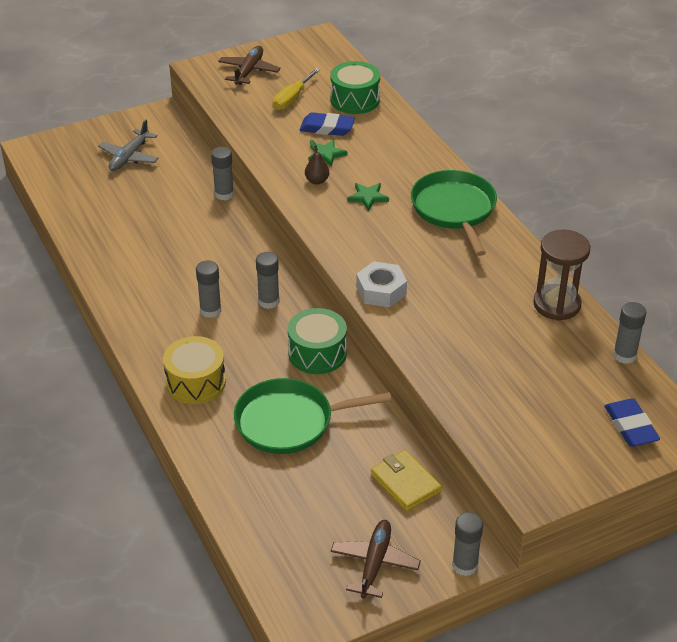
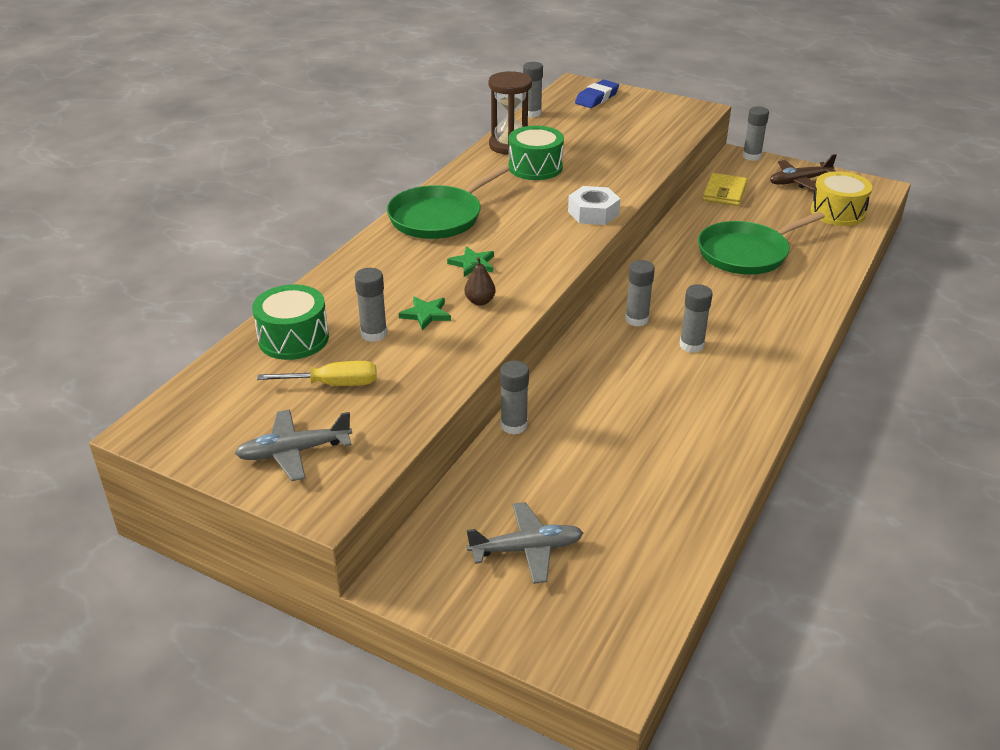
camera: 125 degrees left, 5 degrees down
yellow drum [163,336,226,404] -> yellow drum moved to [811,171,872,226]
brown plane [218,46,281,85] -> grey plane [235,410,352,481]
green pan [234,378,392,454] -> green pan turned 105 degrees clockwise [698,212,825,275]
green drum [288,308,347,374] -> green drum moved to [508,126,564,180]
blue eraser [300,112,355,136] -> grey glue stick [355,268,387,342]

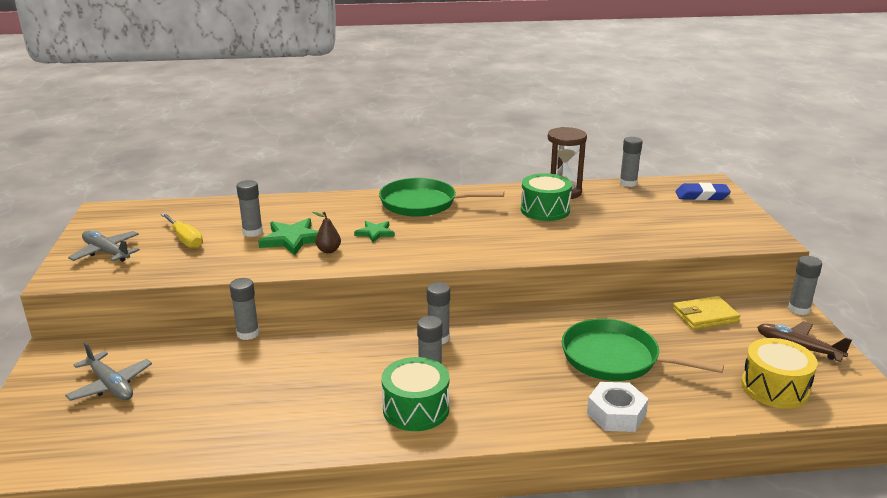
camera: 55 degrees right, 10 degrees down
green drum [252,284,329,360] -> green drum moved to [382,357,449,431]
green star [399,296,451,330] -> green star [258,218,318,256], size x1.63
white nut [568,186,620,225] -> white nut moved to [587,382,648,432]

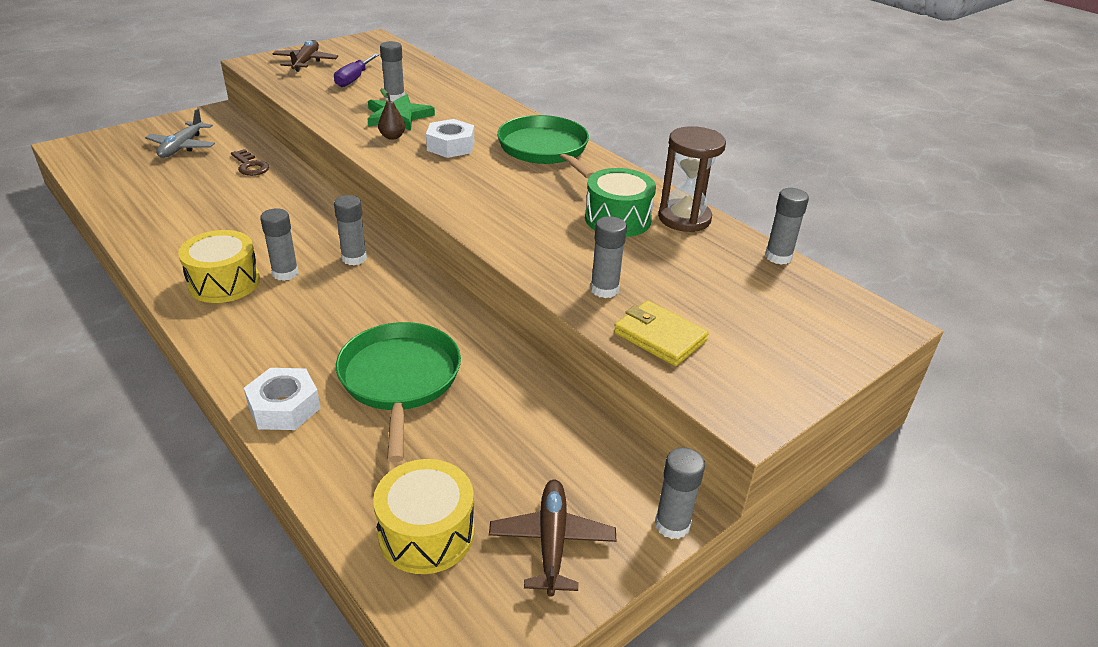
camera: 55 degrees right, 10 degrees up
grey plane [68,231,140,262] -> brown plane [272,40,338,72]
yellow screwdriver [161,213,203,249] -> purple screwdriver [334,54,379,87]
grey glue stick [230,278,259,340] -> grey glue stick moved to [590,216,627,298]
green star [354,221,395,242] -> white nut [426,119,474,158]
green drum [382,357,449,431] -> yellow drum [178,230,260,303]
yellow wallet [673,296,740,330] -> yellow wallet moved to [614,300,709,366]
blue eraser [675,183,731,200] -> none
none -> brown key [231,149,269,176]

